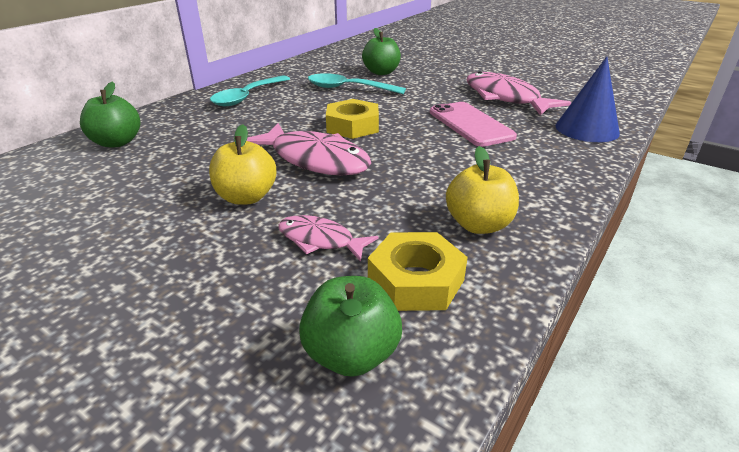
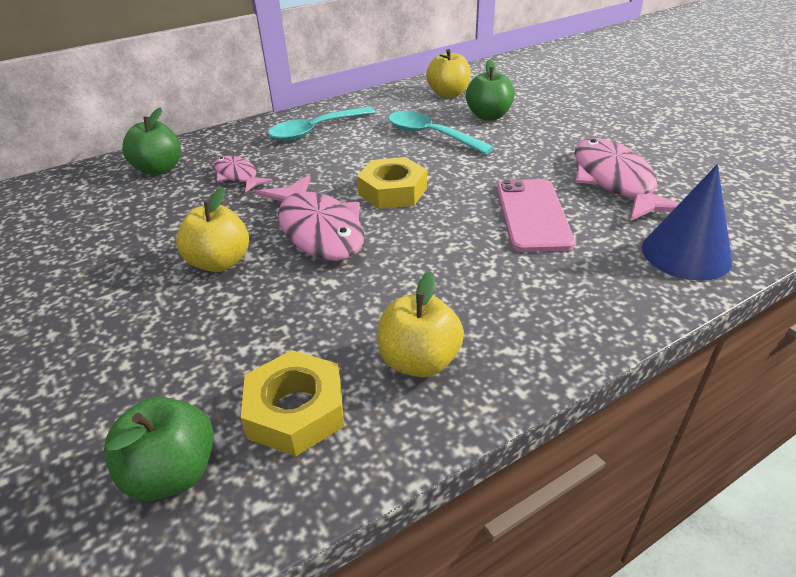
camera: 25 degrees right, 5 degrees up
pink fish [278,215,378,261] -> pink fish moved to [214,156,273,192]
none -> yellow apple [426,49,471,98]

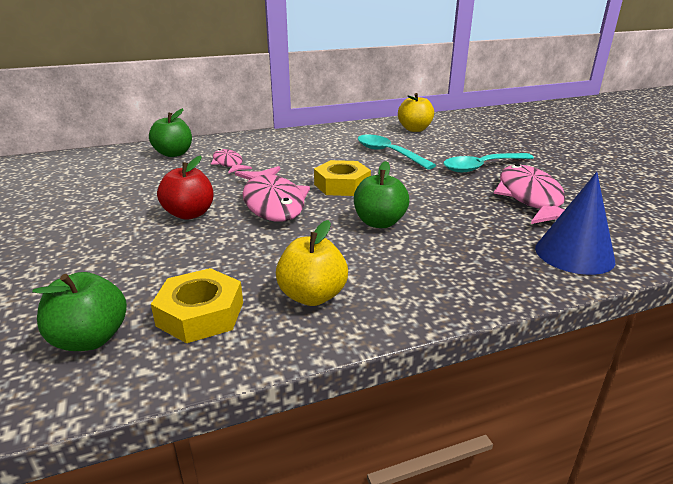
camera: 10 degrees right, 10 degrees down
yellow apple [176,187,249,272] -> red apple [157,155,213,220]
turquoise spoon [268,107,375,141] -> turquoise spoon moved to [443,153,534,172]
green apple [466,60,515,120] -> green apple moved to [354,161,409,228]
pink phone [497,179,575,252] -> none

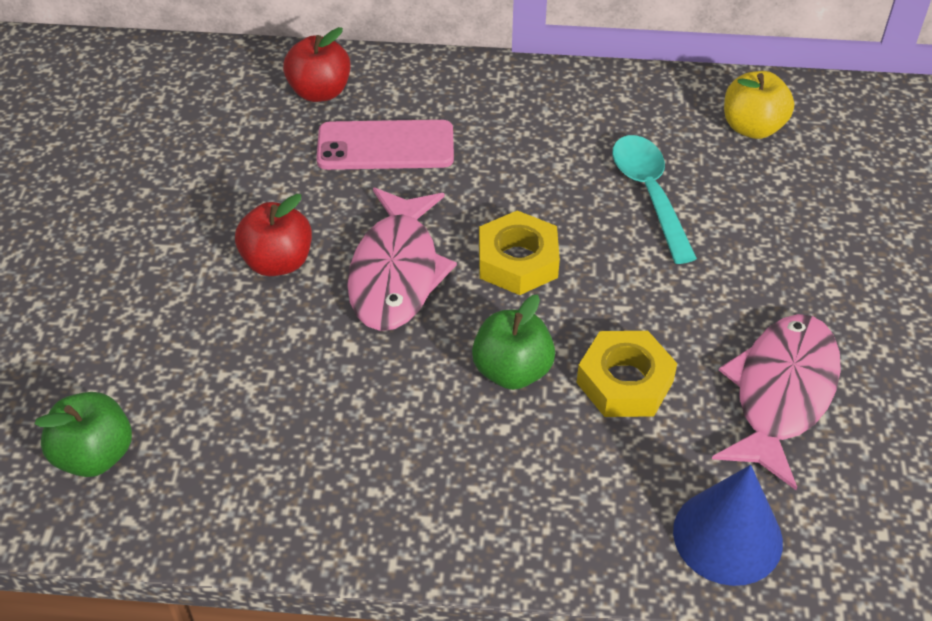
camera: 25 degrees right, 20 degrees up
green apple [149,108,192,157] -> red apple [283,27,351,102]
yellow nut [151,268,243,343] -> yellow nut moved to [577,331,677,417]
pink fish [211,149,252,173] -> pink phone [316,120,454,170]
yellow apple [276,220,348,306] -> none
turquoise spoon [443,153,534,172] -> none

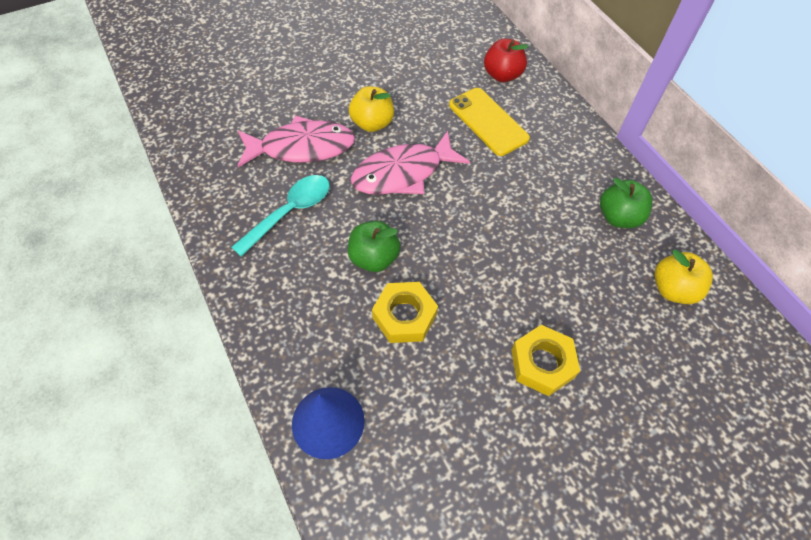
camera: 55 degrees right, 10 degrees up
green apple [35,392,132,477] -> green apple moved to [600,178,652,228]
red apple [235,194,312,276] -> yellow apple [349,86,394,132]
pink phone [316,120,454,170] -> yellow phone [449,88,530,156]
yellow nut [479,210,560,295] -> yellow nut moved to [511,325,580,396]
turquoise spoon [612,135,697,264] -> turquoise spoon moved to [231,175,330,257]
pink fish [712,314,841,490] -> pink fish moved to [237,115,355,168]

